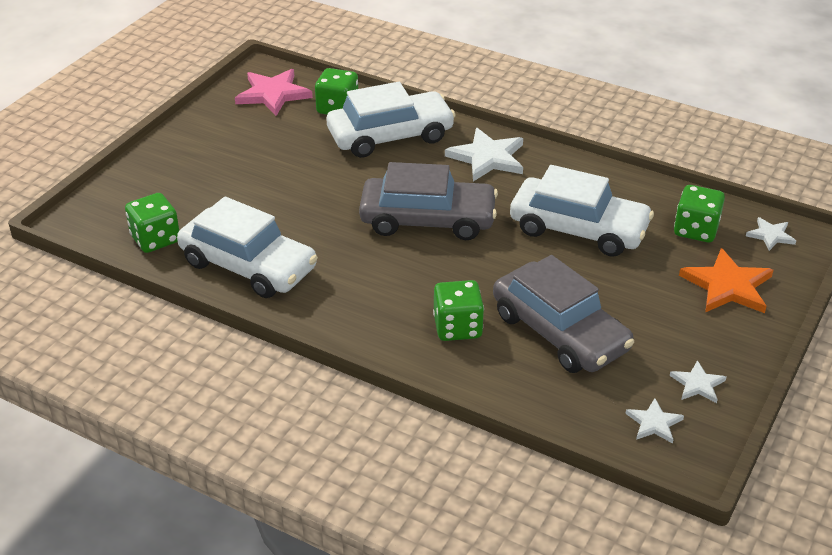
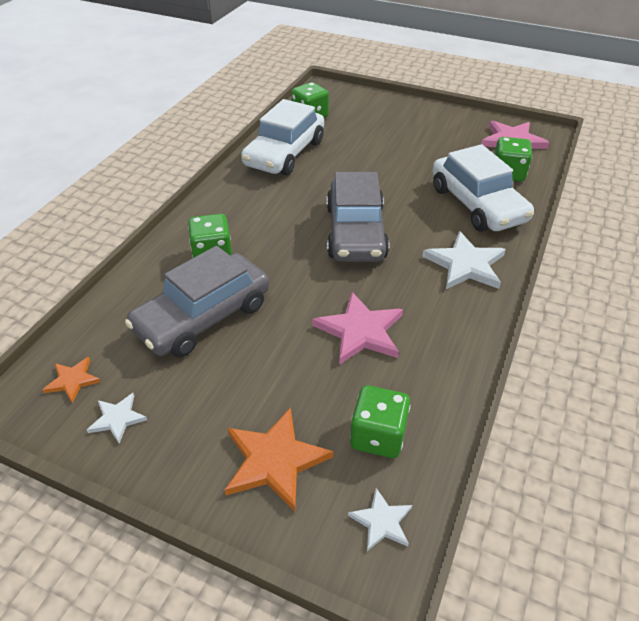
camera: 85 degrees right, 5 degrees up
white car [510,165,654,257] -> pink star [312,292,403,365]
white star [625,398,684,444] -> orange star [42,357,101,403]

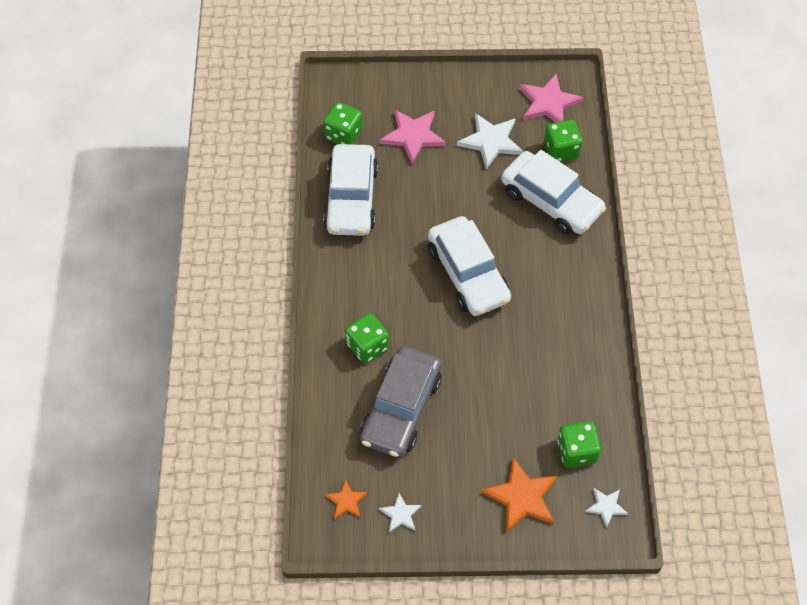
camera: 25 degrees left, 15 degrees up
pink star [312,292,403,365] -> pink star moved to [380,109,446,164]
grey car [326,172,389,262] -> white car [428,216,511,316]
white star [422,231,506,289] -> white star moved to [457,113,523,169]

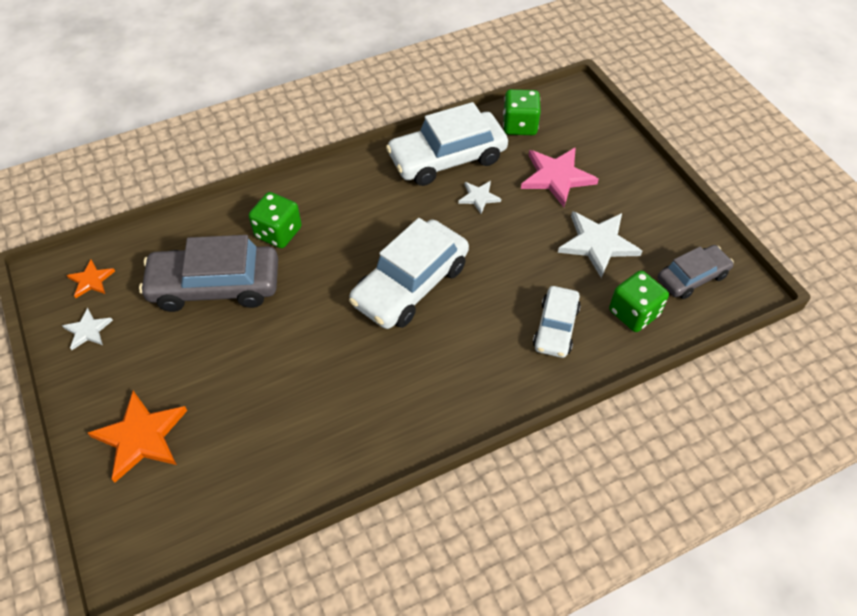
camera: 65 degrees right, 5 degrees down
white car [501,150,606,235] -> white car [533,286,581,358], size x0.58
pink star [519,74,583,123] -> grey car [658,245,734,299]
green dice [557,421,601,468] -> none
white star [585,488,628,528] -> white star moved to [458,181,501,214]

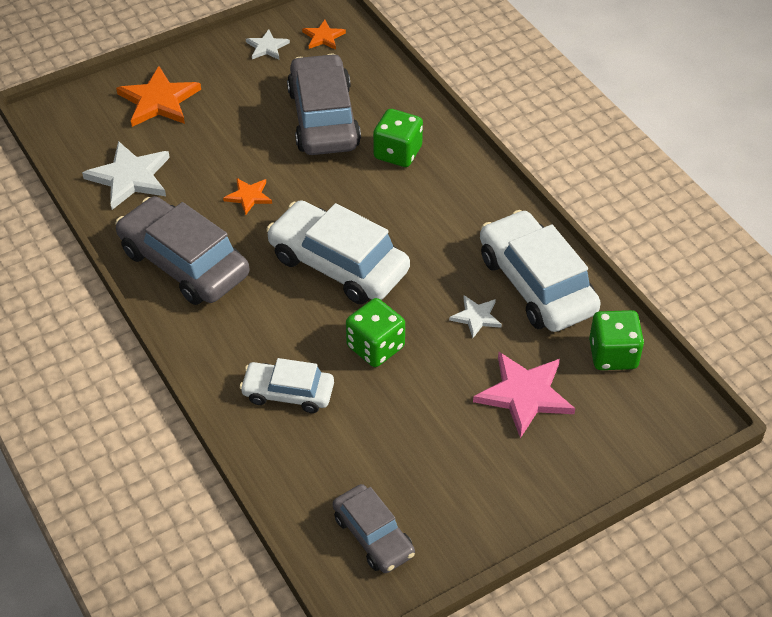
camera: 85 degrees right, 5 degrees down
white star [558,211,642,278] -> white star moved to [82,141,170,210]
green dice [609,270,669,332] -> green dice moved to [346,298,405,367]
none -> grey car [116,196,250,305]
none -> orange star [223,178,272,215]

